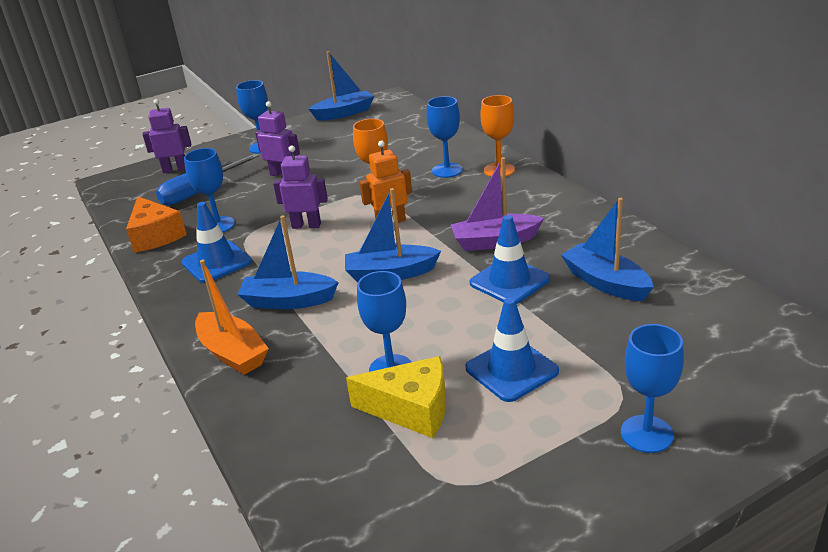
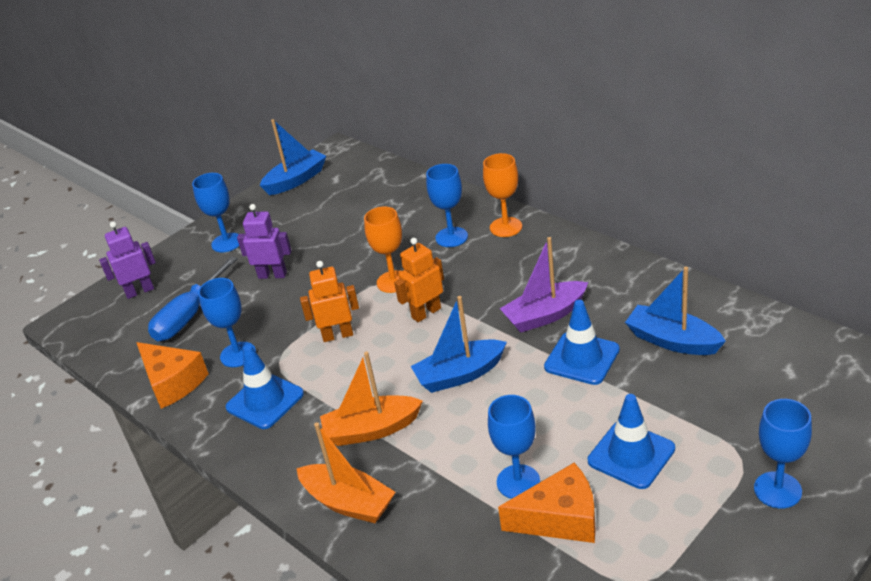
camera: 15 degrees left, 5 degrees up
blue boat [237,215,339,309] -> orange boat [320,351,423,446]
purple robot [273,145,328,229] -> orange robot [300,261,359,342]
yellow cheese [346,356,446,438] -> orange cheese [498,463,596,543]

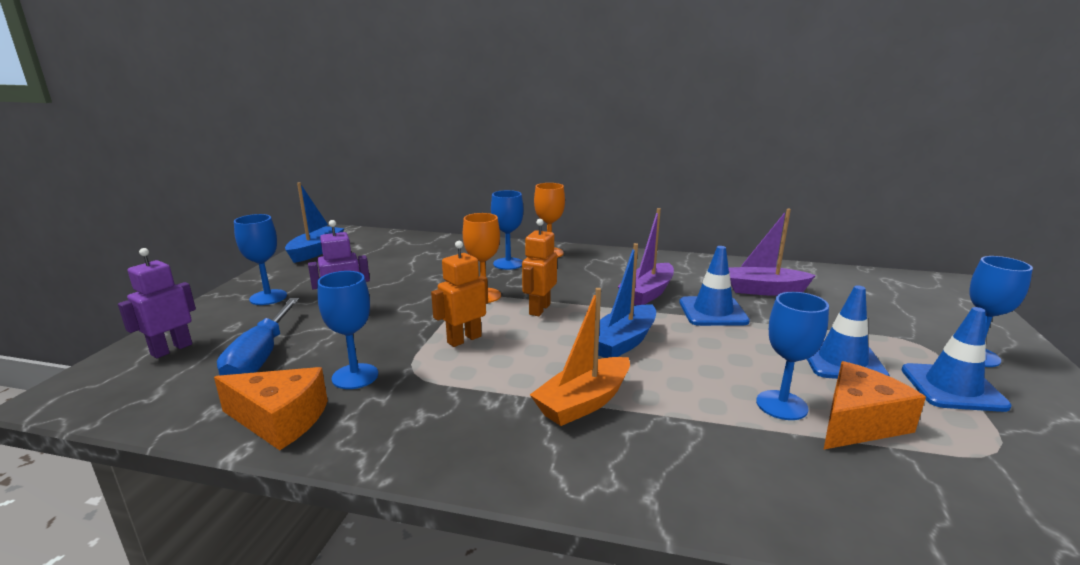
camera: 35 degrees left, 15 degrees down
blue traffic cone [225,345,304,429] -> blue traffic cone moved to [901,307,1011,412]
orange boat [296,422,395,523] -> none
blue boat [625,267,726,355] -> purple boat [729,209,816,296]

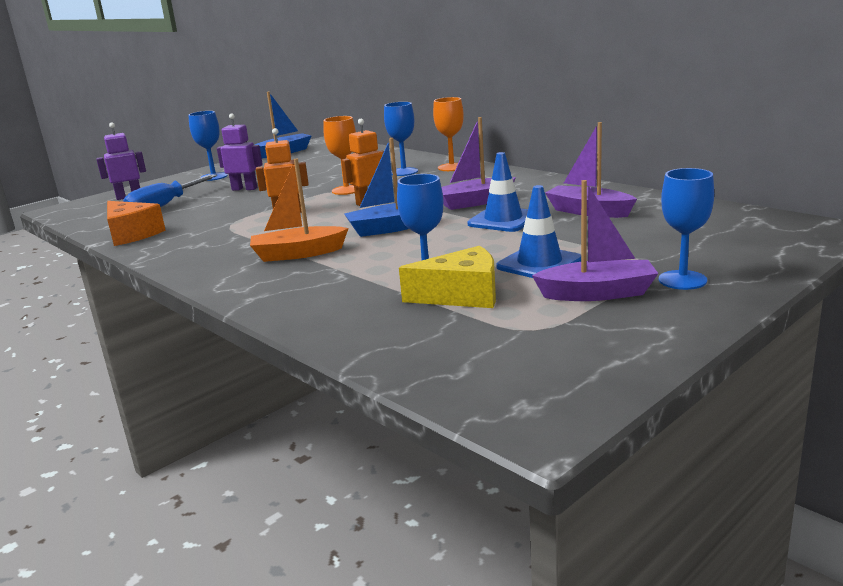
camera: 35 degrees right, 0 degrees up
blue goblet [317,271,378,389] -> none
orange cheese [823,361,926,450] -> yellow cheese [399,246,496,308]
blue traffic cone [901,307,1011,412] -> purple boat [532,180,658,301]

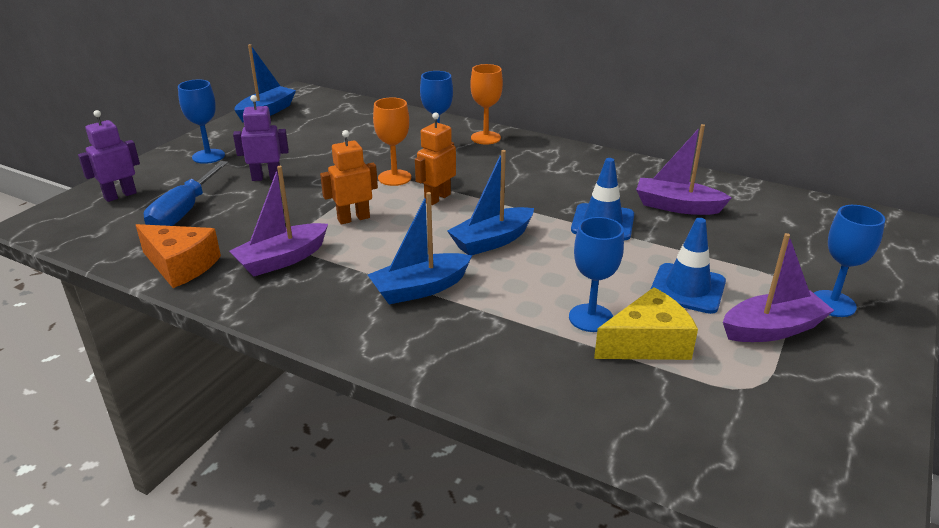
camera: 20 degrees left, 10 degrees up
orange boat [250,158,349,262] -> blue boat [368,192,472,304]
purple boat [442,117,516,210] -> purple boat moved to [229,166,328,277]

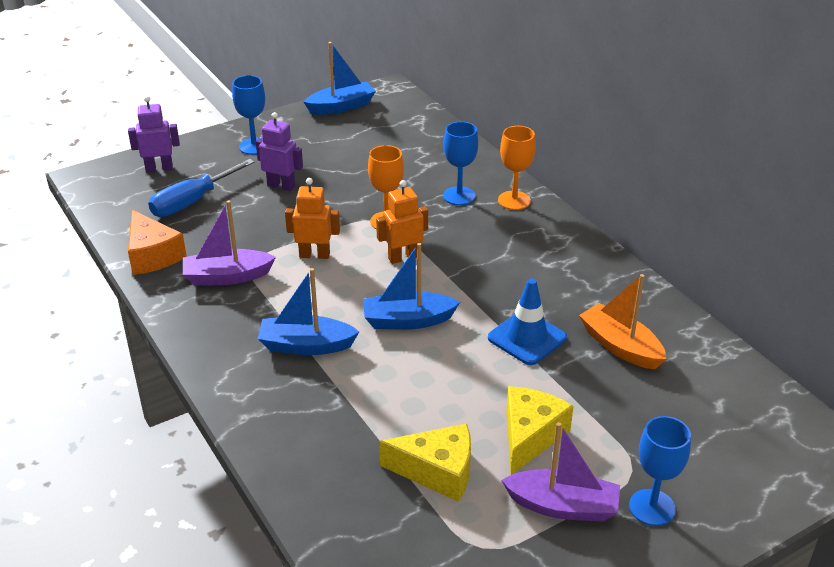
camera: 30 degrees right, 5 degrees up
blue goblet [569,217,624,332] -> none
purple boat [636,124,732,215] -> orange boat [579,274,666,369]
blue traffic cone [650,218,726,314] -> yellow cheese [506,386,574,475]

